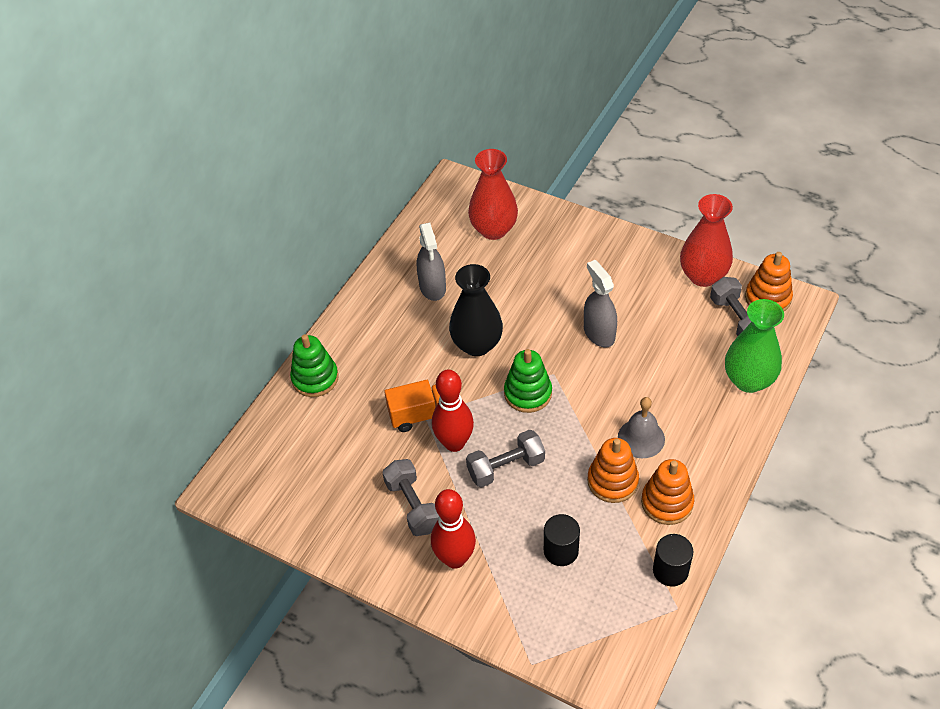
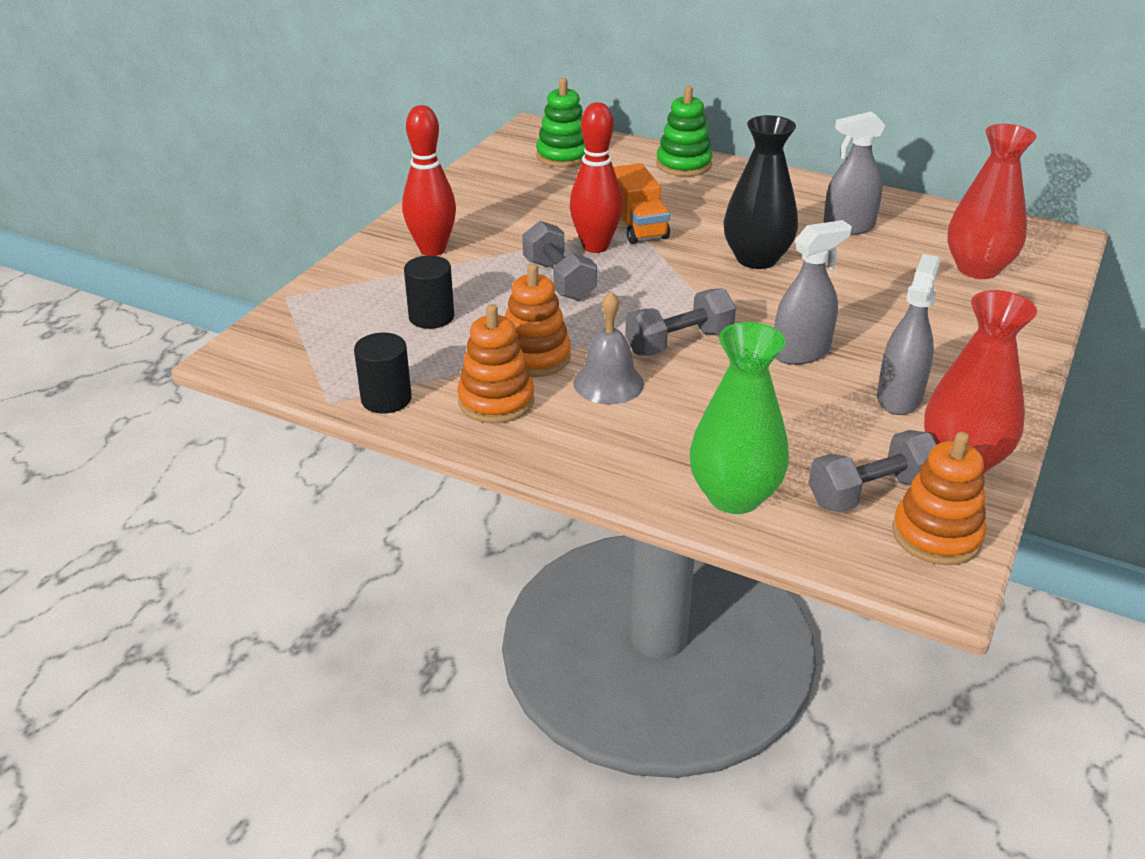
camera: 85 degrees right, 15 degrees down
grey dumbbell [382,459,439,536] -> grey dumbbell moved to [625,288,736,356]
green stacking toy [504,349,552,413] -> green stacking toy moved to [536,78,585,167]
none -> grey spray bottle [877,254,940,415]

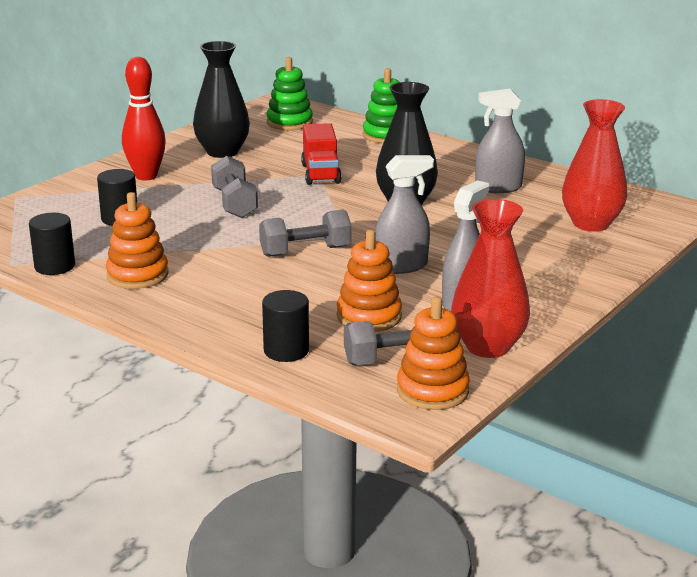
camera: 10 degrees right, 10 degrees down
orange stacking toy [505,263,571,377] -> orange stacking toy moved to [337,230,402,332]
red bowling pin [570,102,623,253] -> none
grey bell [573,291,644,404] -> none
orange truck [613,163,670,244] -> red truck [301,123,342,185]
green vase [690,322,789,514] -> black cylinder [262,290,309,362]
none -> black vase [193,41,250,158]

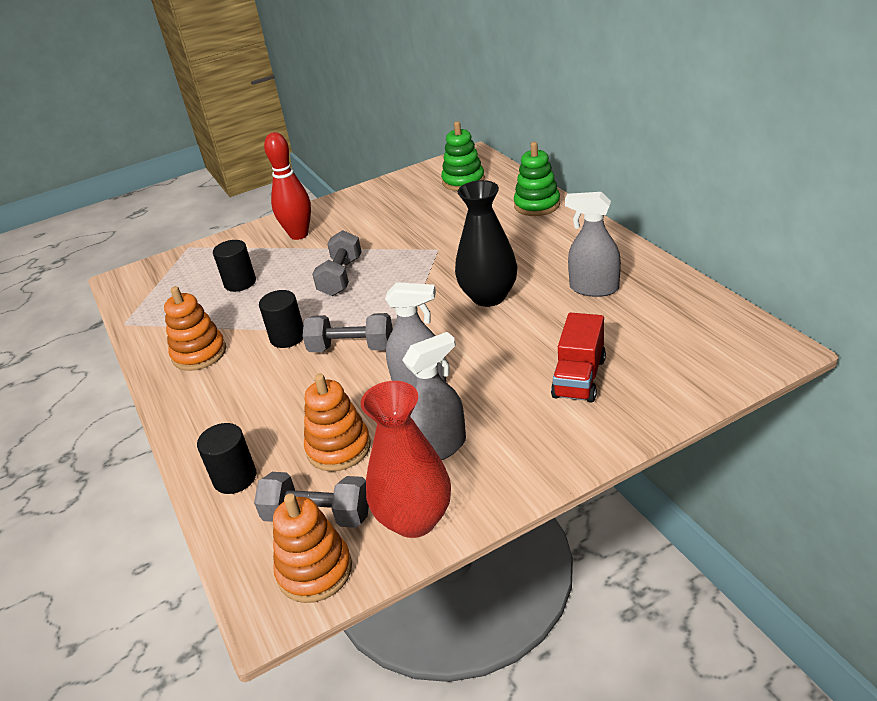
camera: 30 degrees right, 10 degrees up
black cylinder [29,213,75,275] -> black cylinder moved to [259,290,303,348]
black vase [193,41,250,158] -> none
red truck [301,123,342,185] -> red truck moved to [551,312,606,403]
red vase [562,99,627,232] -> none

